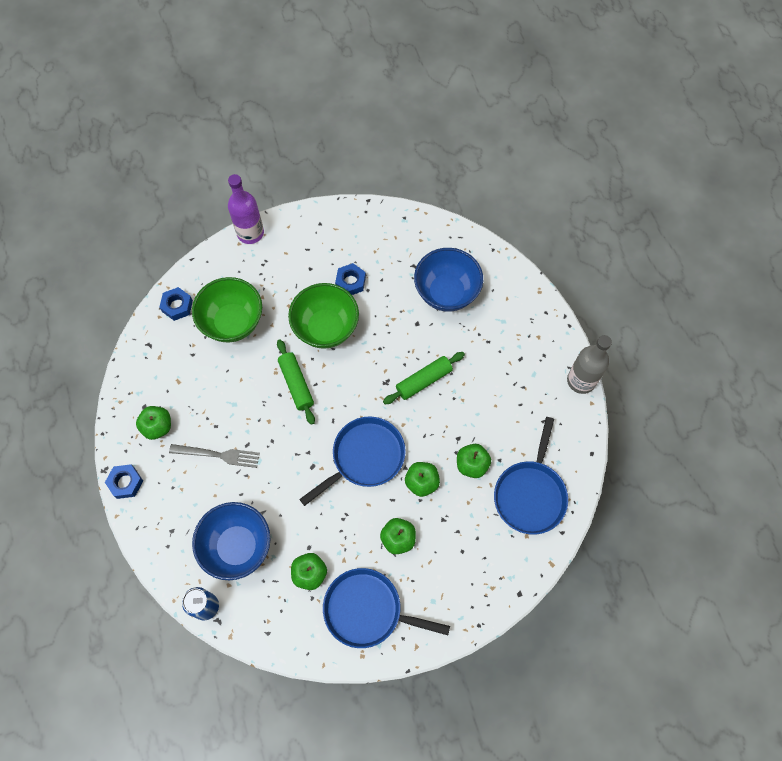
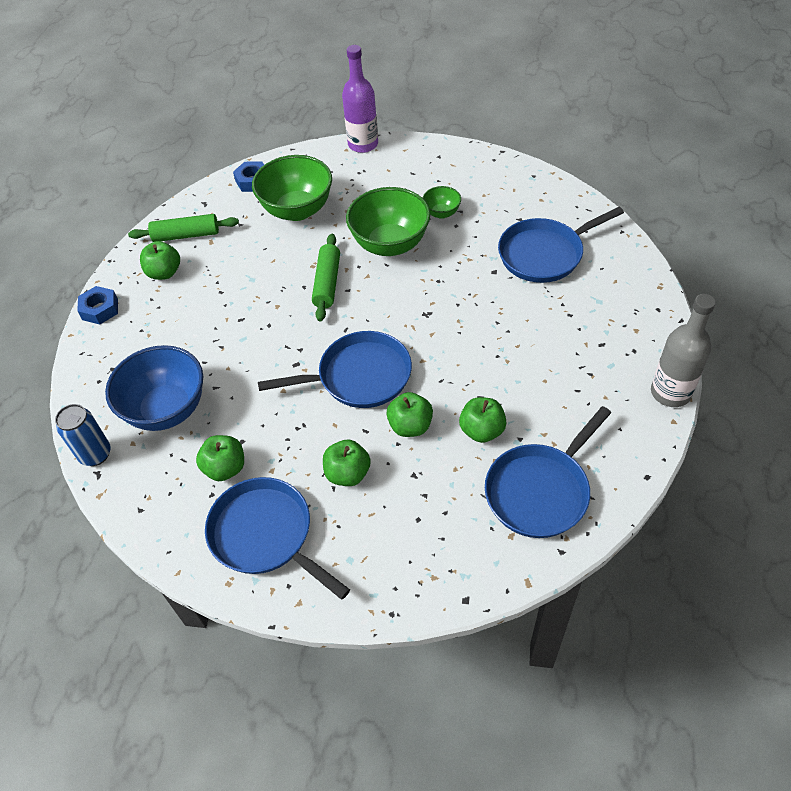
camera: 30 degrees right, 15 degrees down
grey fork [169,444,260,468] -> none
blue nut [335,263,366,295] -> green bowl [423,186,461,219]
green rolling pin [383,352,465,404] -> green rolling pin moved to [128,214,239,242]
blue bowl [414,248,483,312] -> blue pan [498,207,624,283]

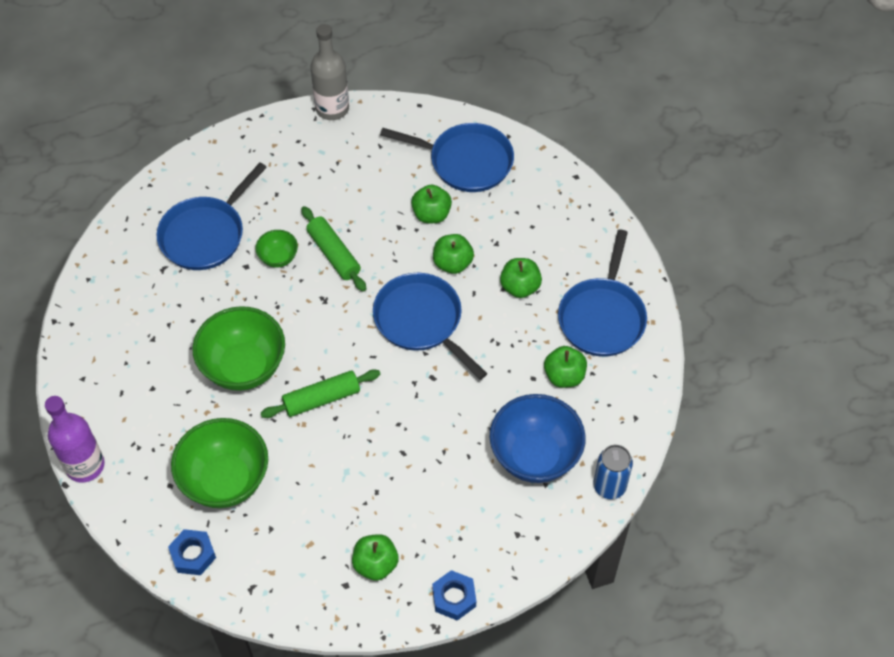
camera: 120 degrees left, 5 degrees up
green rolling pin [128,214,239,242] -> green rolling pin moved to [301,206,366,292]
green bowl [423,186,461,219] -> green bowl moved to [256,230,298,268]
blue pan [498,207,624,283] -> blue pan turned 90 degrees clockwise [157,163,267,270]

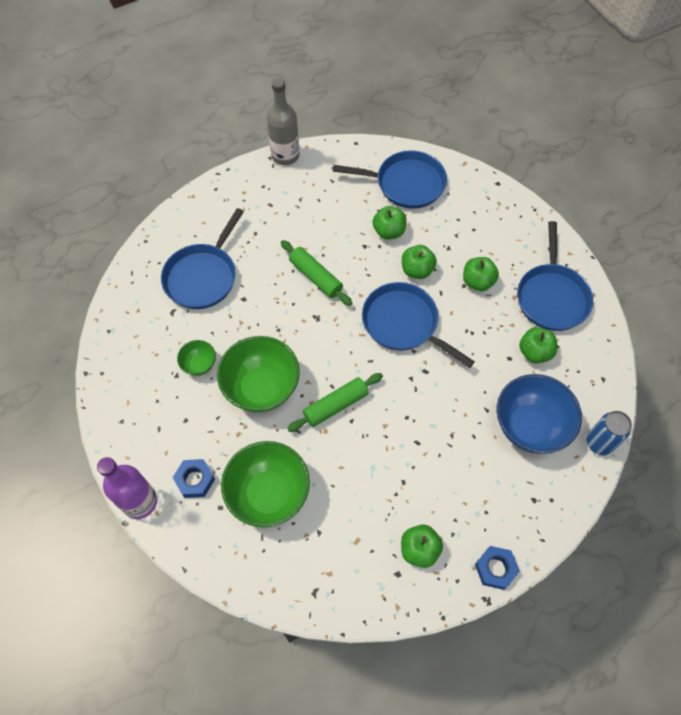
camera: 10 degrees left, 5 degrees up
blue nut [168,529,216,575] -> blue nut moved to [172,459,215,498]
green bowl [256,230,298,268] -> green bowl moved to [177,340,216,376]

